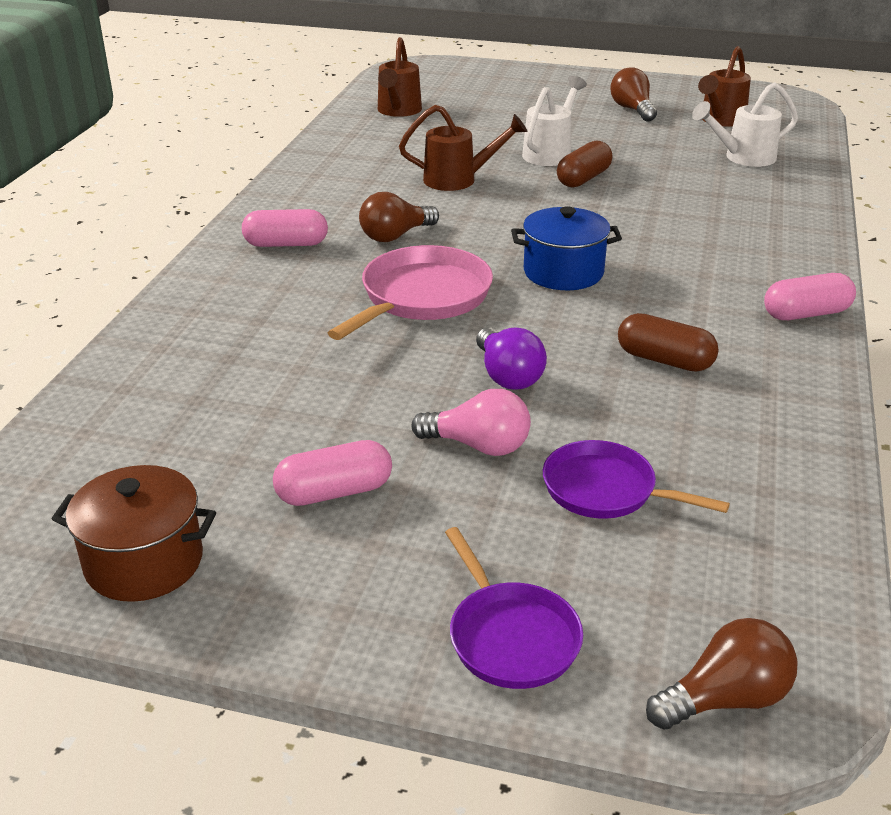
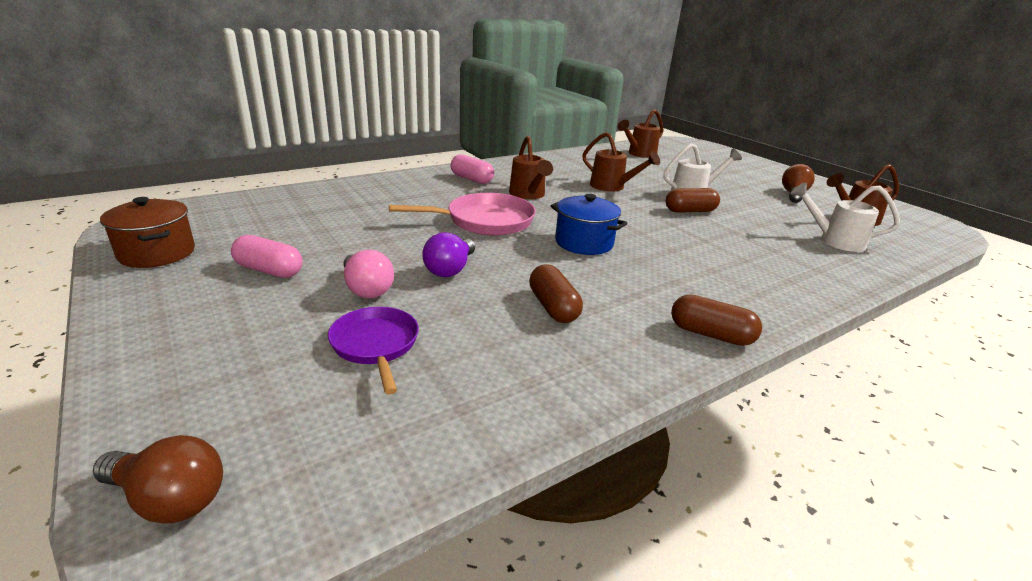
camera: 40 degrees right, 5 degrees down
brown light bulb [359,192,439,242] -> brown watering can [509,136,553,199]
purple pan [445,527,583,689] -> none
pink capsule [764,273,856,320] -> brown capsule [671,294,762,346]

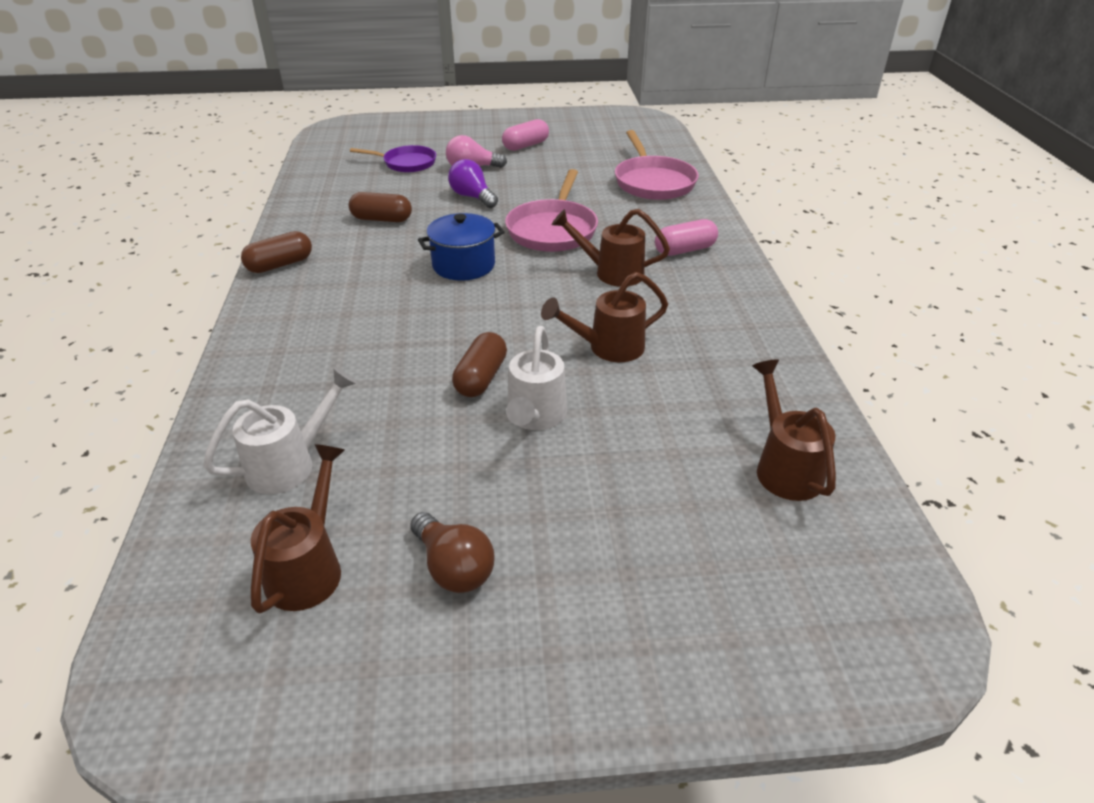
camera: 120 degrees right, 10 degrees up
brown light bulb [93,435,223,524] -> none
brown pot [100,197,195,268] -> none
none -> pink pan [615,130,699,200]

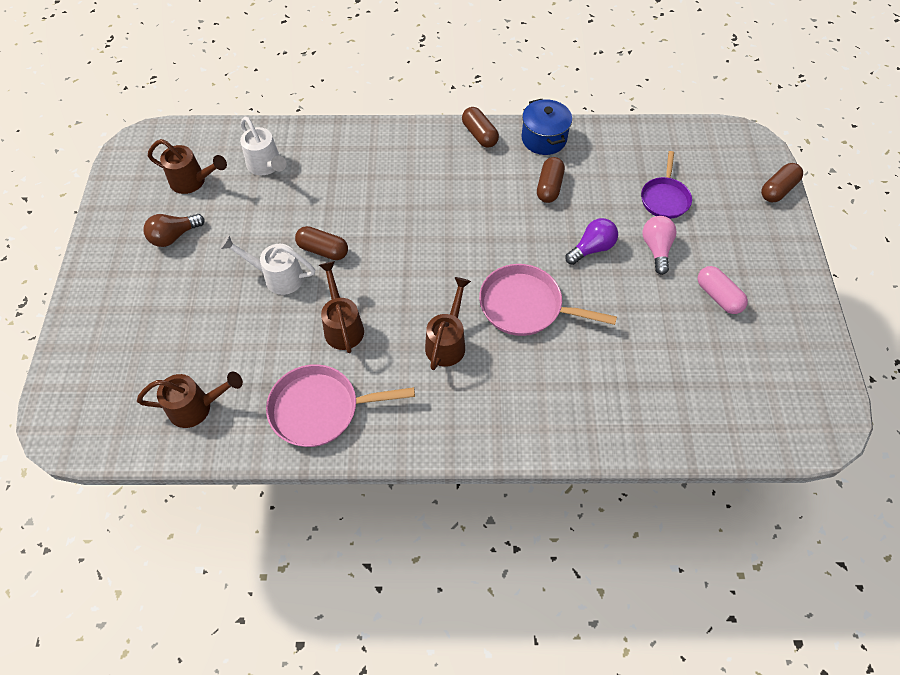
camera: 95 degrees right, 20 degrees up
blue pot [418,213,505,281] -> blue pot moved to [522,99,572,155]
pink pan [615,130,699,200] -> pink pan moved to [266,364,415,447]
pink capsule [655,219,718,256] -> none
none -> brown capsule [761,163,803,202]

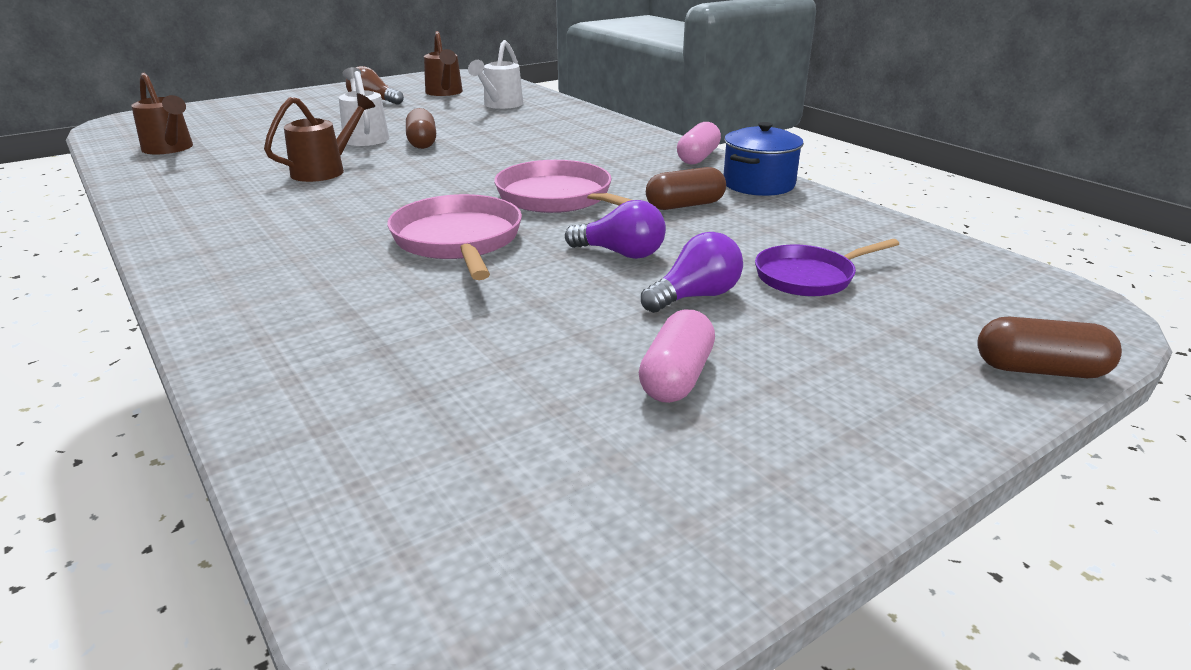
camera: 55 degrees right, 30 degrees down
pink pan [266,364,415,447] -> pink pan moved to [494,160,632,213]
brown watering can [425,277,471,370] -> none
brown capsule [462,107,499,148] -> pink capsule [677,122,721,164]
pink light bulb [642,216,677,275] -> purple light bulb [641,232,743,313]

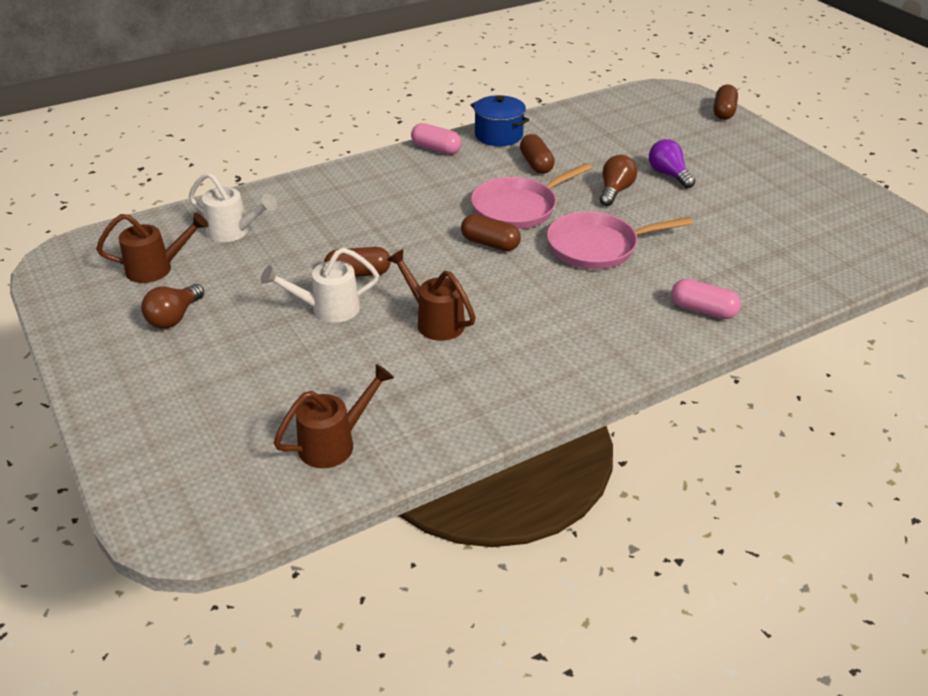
camera: 85 degrees left, 10 degrees up
purple light bulb [565,200,666,259] -> brown light bulb [600,155,637,206]
pink capsule [639,310,715,403] -> pink capsule moved to [671,279,741,319]
purple pan [755,239,899,296] -> none
none -> brown capsule [461,214,521,251]

